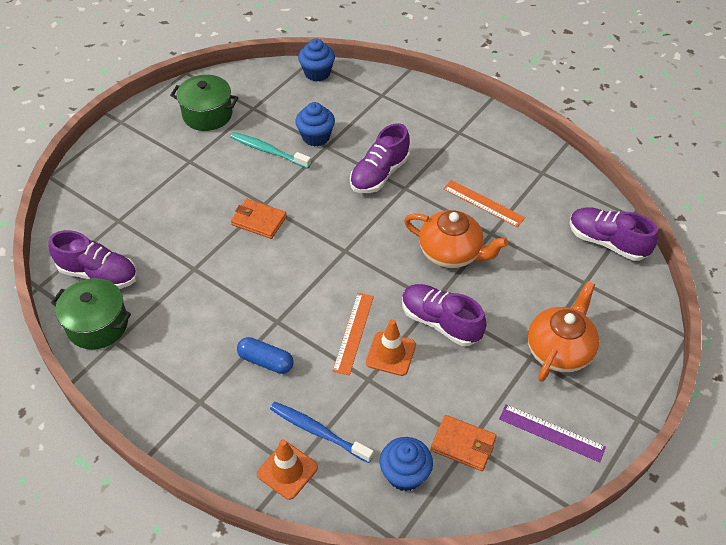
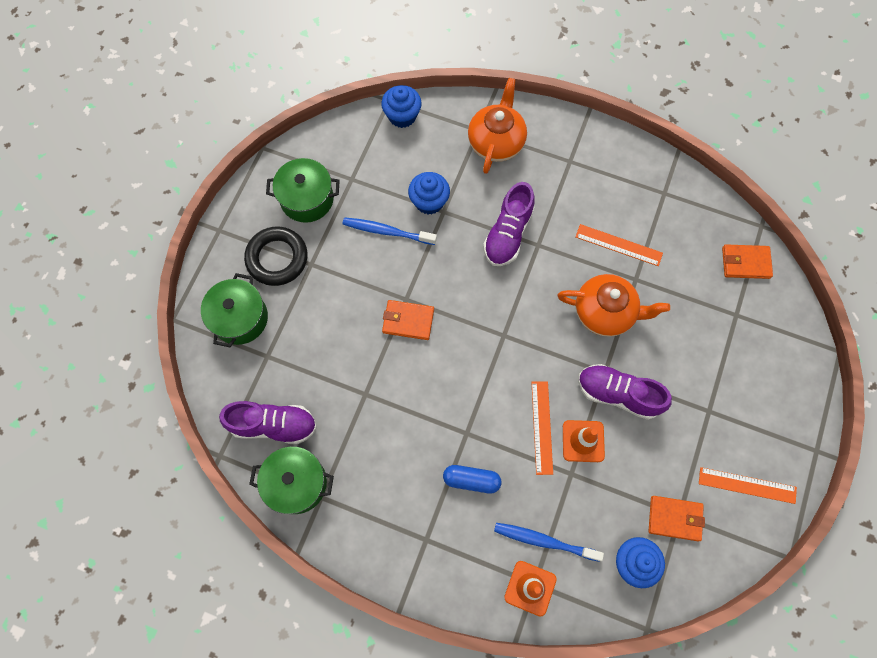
camera: 15 degrees left, 20 degrees up
turquoise toothbrush [230,132,311,169] -> blue toothbrush [342,217,437,245]
purple ruler [499,404,606,462] -> orange ruler [699,467,797,504]
orange teapot [527,281,599,382] -> orange teapot moved to [468,78,527,174]
purple shoe [570,207,658,261] -> orange wallet [722,244,773,279]
none -> green pot [201,273,268,347]
none -> black ring [244,227,308,286]

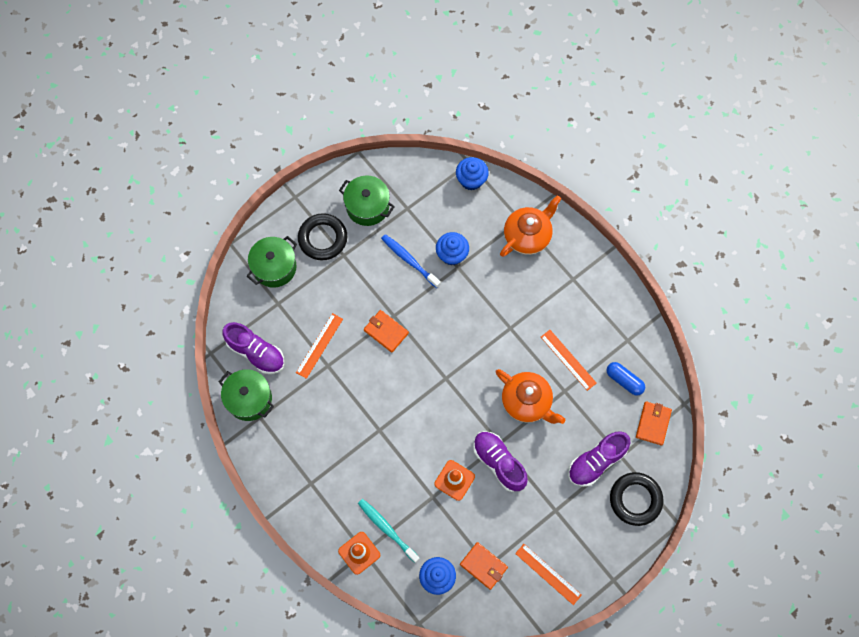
camera: 30 degrees right, 0 degrees up
blue capsule [443,465,501,494] -> blue capsule moved to [607,362,645,396]
purple shoe [483,182,534,266] -> purple shoe moved to [568,431,630,487]
blue toothbrush [494,523,604,562] -> turquoise toothbrush [358,499,420,563]
orange ruler [531,381,553,475] -> orange ruler moved to [296,313,343,379]
orange wallet [722,244,773,279] -> orange wallet turned 75 degrees clockwise [636,401,672,445]
none -> black ring [610,472,663,526]

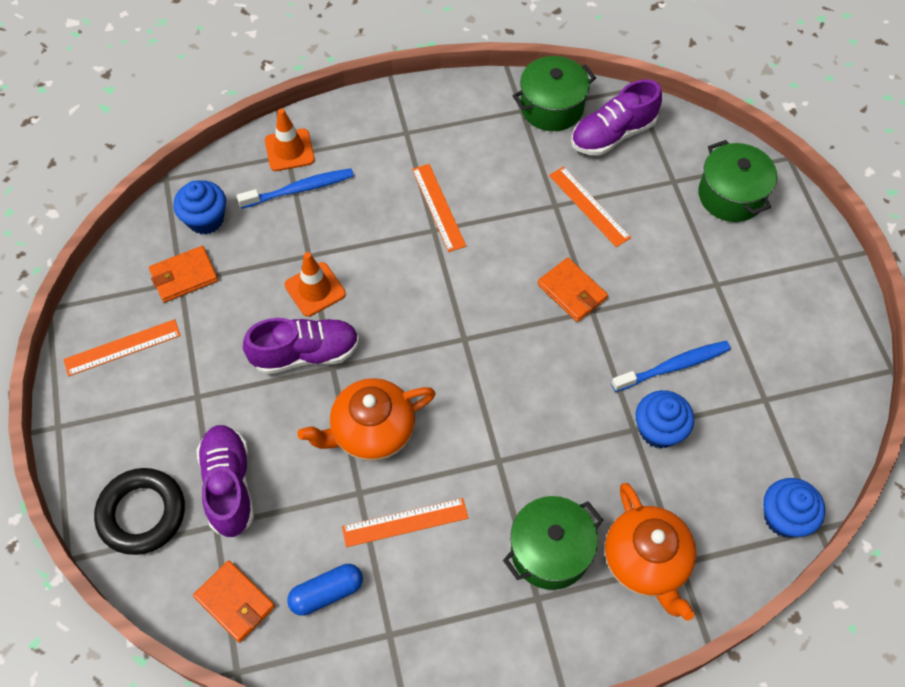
camera: 115 degrees right, 10 degrees down
black ring [298,213,347,260] -> none
green pot [339,176,395,226] -> green pot moved to [503,496,603,590]
turquoise toothbrush [358,499,420,563] -> blue toothbrush [236,168,354,209]
orange wallet [364,310,409,353] -> orange wallet turned 75 degrees clockwise [537,258,608,322]
none -> orange ruler [412,164,466,252]

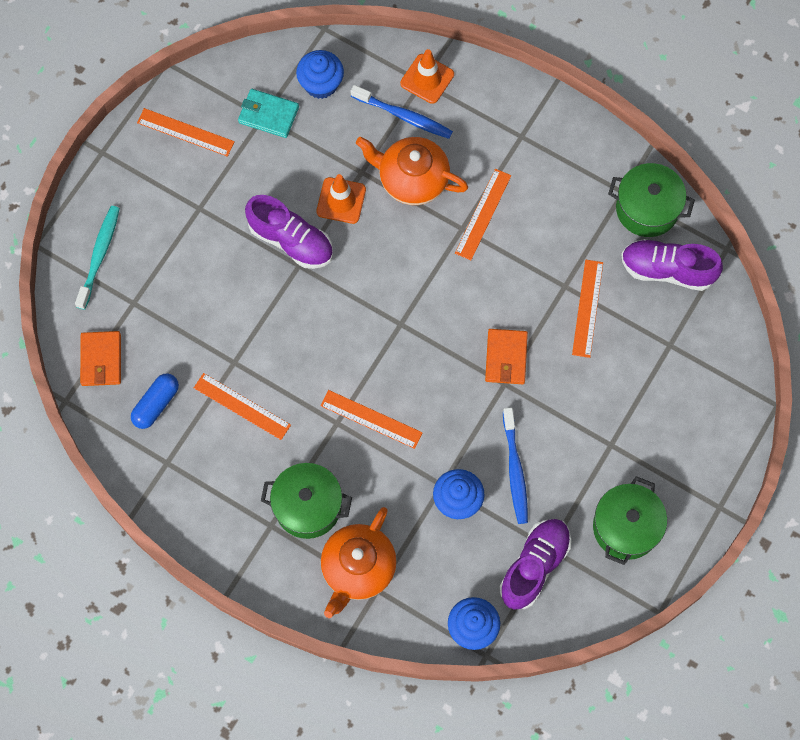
camera: 45 degrees right, 10 degrees up
black ring [94,468,185,555] -> turquoise toothbrush [75,206,120,310]
orange wallet [149,246,218,303] -> turquoise wallet [238,89,299,138]
purple shoe [197,425,254,537] -> purple shoe moved to [499,519,571,610]
blue capsule [287,564,363,616] -> blue capsule turned 75 degrees counterclockwise [131,373,179,429]
orange teapot [298,378,436,461] -> orange teapot moved to [356,137,468,205]
blue toothbrush [611,341,731,392] -> blue toothbrush turned 60 degrees clockwise [503,407,528,524]
green pot [698,140,777,222] -> green pot moved to [593,476,667,565]
none -> orange ruler [320,390,423,449]

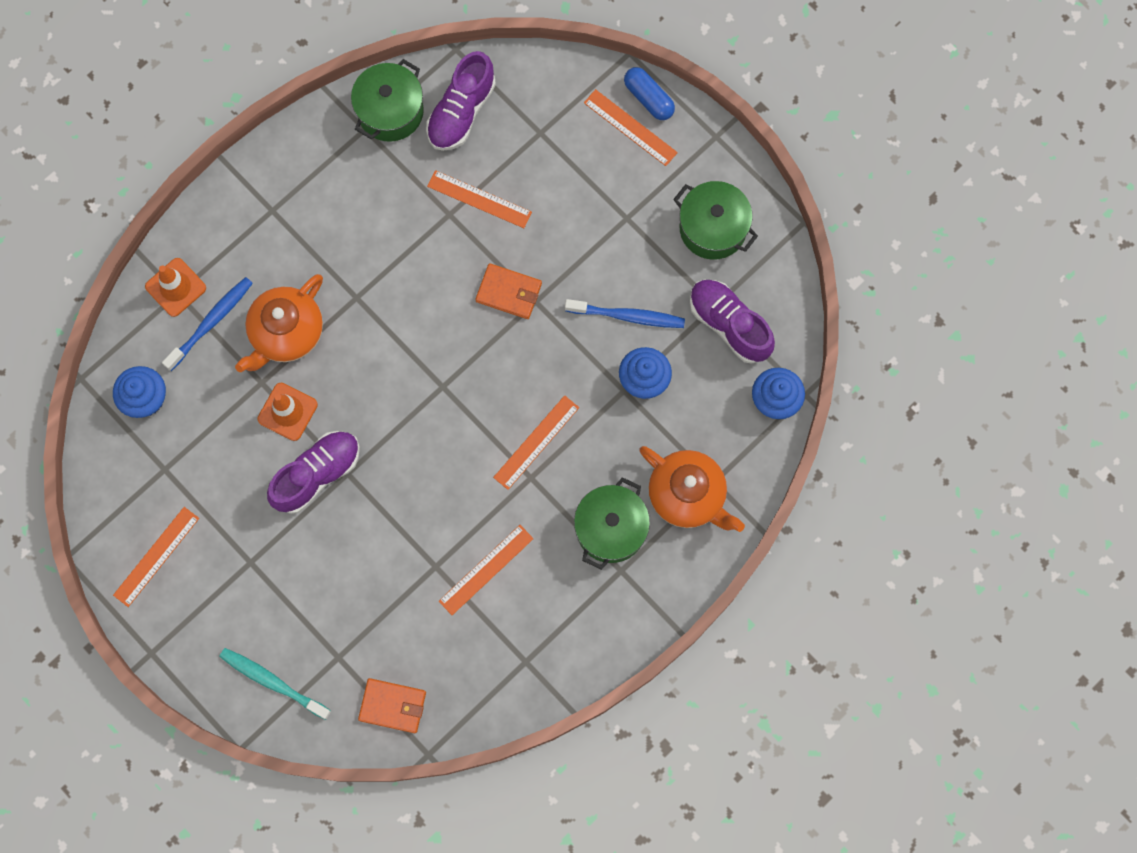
camera: 75 degrees left, 5 degrees up
blue capsule [131,373,179,429] -> blue capsule moved to [624,67,675,120]
turquoise wallet [238,89,299,138] -> none
orange ruler [455,169,511,260] -> orange ruler moved to [584,89,678,166]

